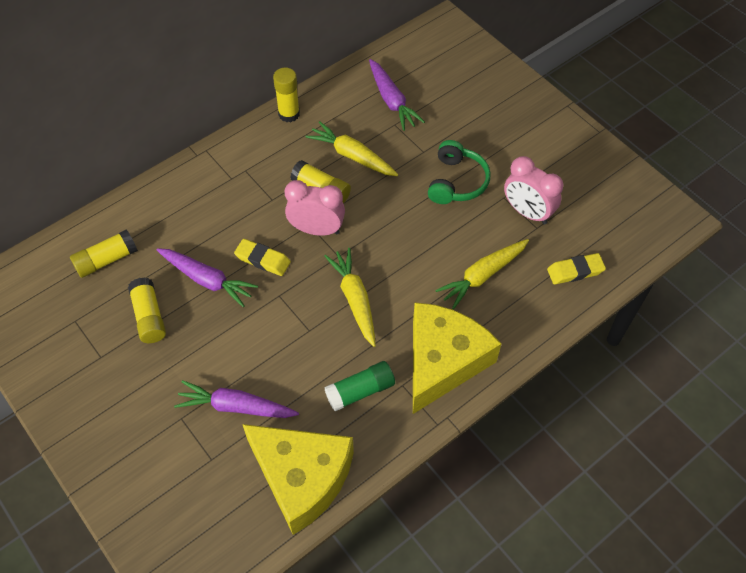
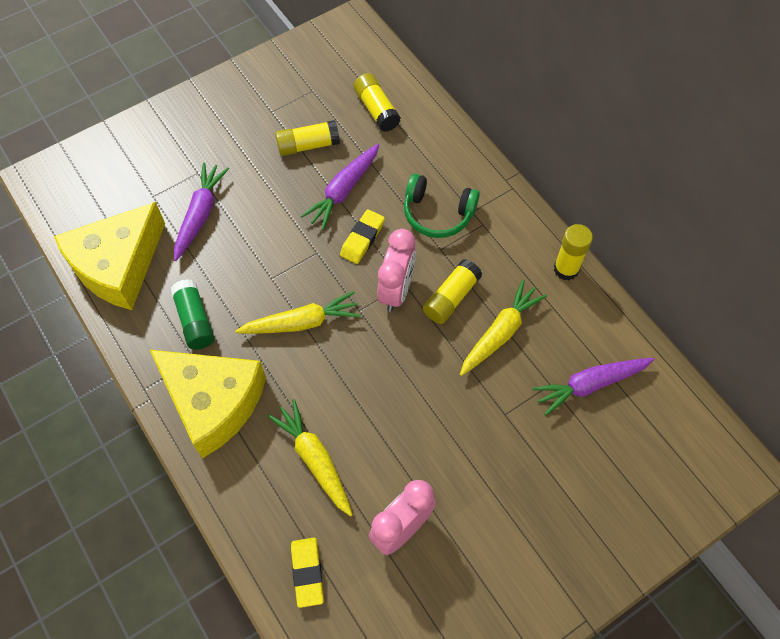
camera: 95 degrees right, 5 degrees up
green headphones [428,140,491,204] -> green headphones moved to [404,174,480,238]

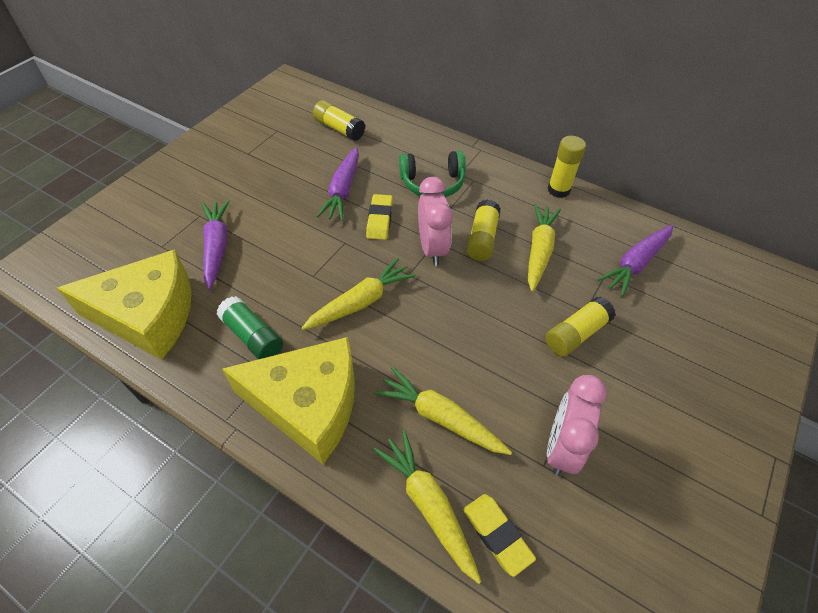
camera: 25 degrees left, 10 degrees down
yellow cheese [54,202,165,310] -> yellow cheese turned 105 degrees counterclockwise [57,249,192,360]
yellow glue stick [275,120,340,156] -> yellow glue stick moved to [545,296,615,357]
none -> yellow carrot [373,430,481,584]

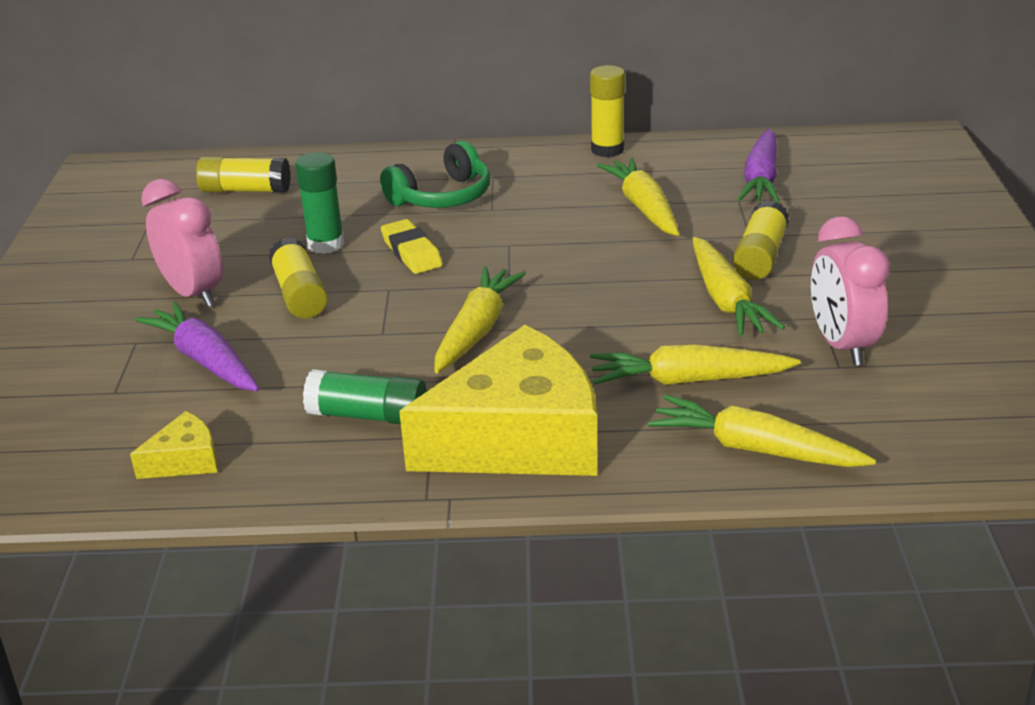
camera: 30 degrees left, 20 degrees down
yellow cheese [57,249,192,360] -> yellow cheese [130,411,218,479], size x0.42
purple carrot [316,147,359,221] -> green glue stick [295,152,344,254]
pink clock [418,177,453,266] -> pink clock moved to [141,179,223,307]
yellow eraser [463,494,536,577] -> none
yellow glue stick [466,200,501,261] -> yellow glue stick moved to [269,237,328,318]
none -> yellow carrot [692,237,785,337]

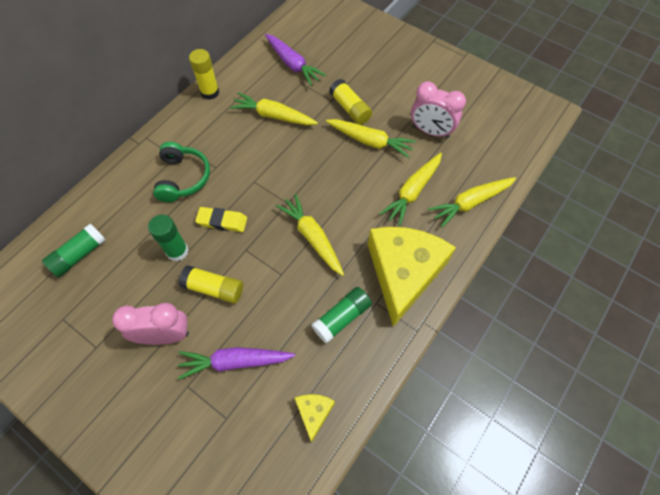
camera: 55 degrees left, 30 degrees up
yellow glue stick [196,157,291,193] -> green glue stick [42,224,106,277]

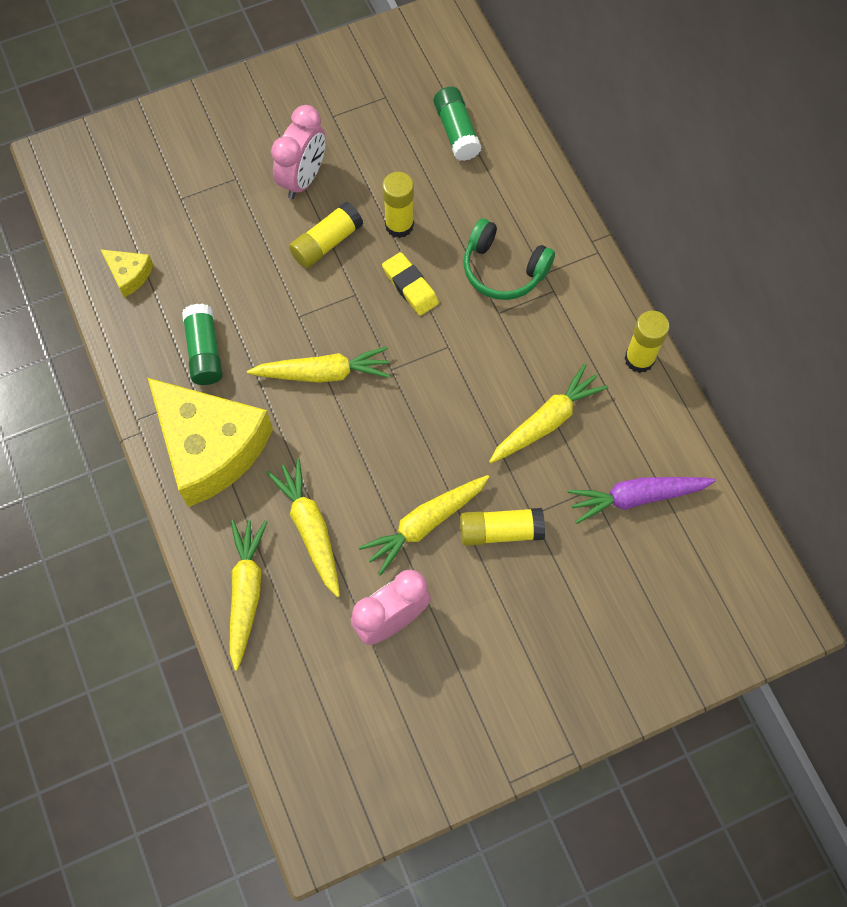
camera: 120 degrees right, 5 degrees up
green glue stick [148,215,188,261] -> yellow glue stick [382,172,414,238]
purple carrot [178,347,295,380] -> none
yellow eraser [195,207,247,232] -> yellow eraser turned 75 degrees counterclockwise [382,252,439,316]

